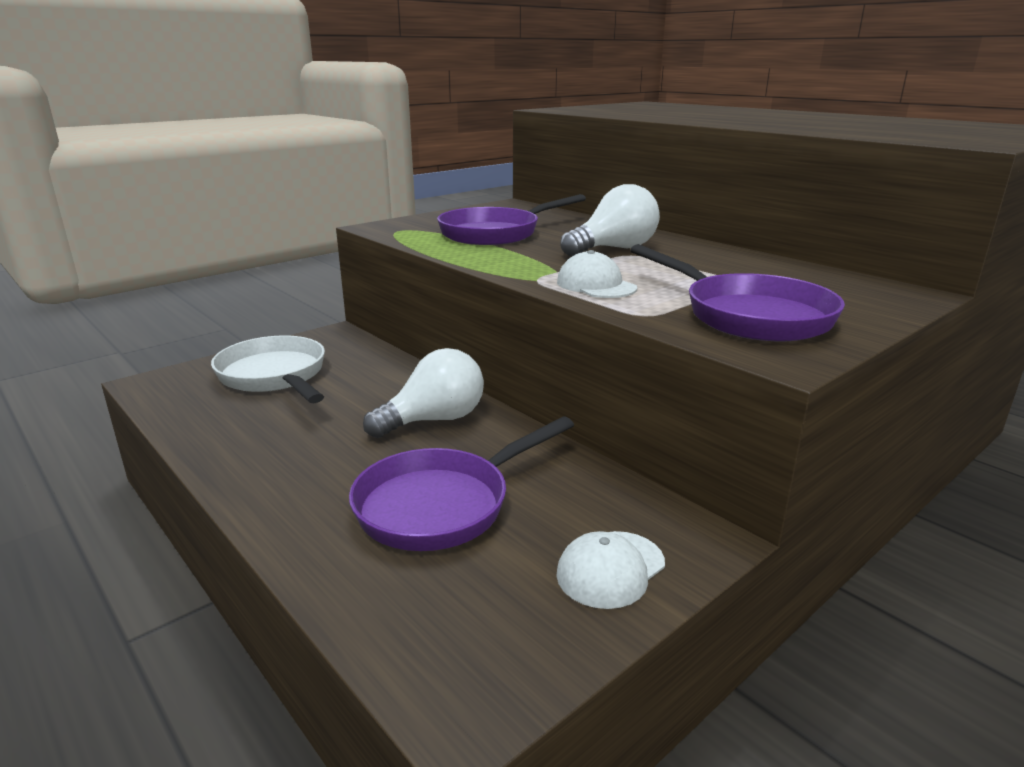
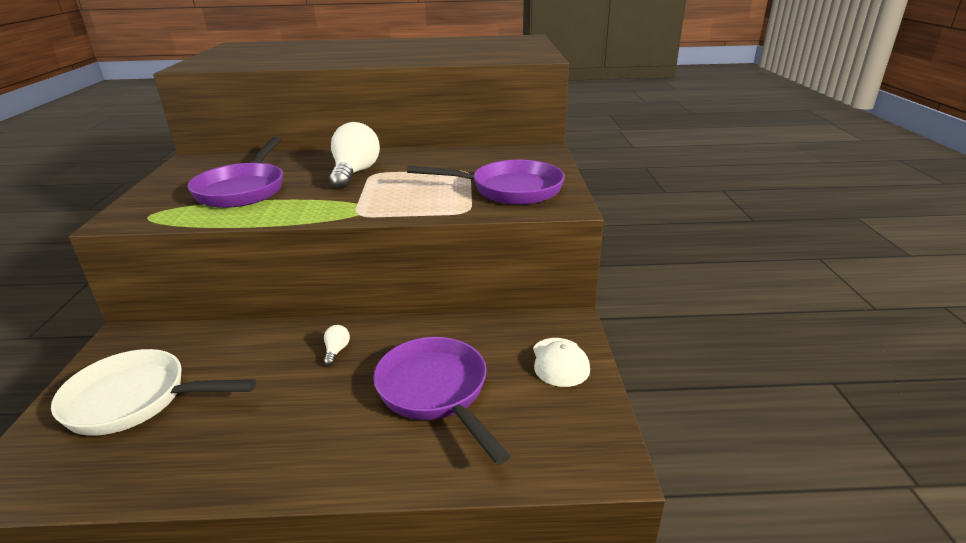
camera: 50 degrees left, 5 degrees up
purple pan [349,417,574,551] -> purple pan turned 150 degrees clockwise [373,337,511,465]
white light bulb [363,348,484,438] -> white light bulb [324,325,350,365], size x0.43
white cap [557,250,637,298] -> none

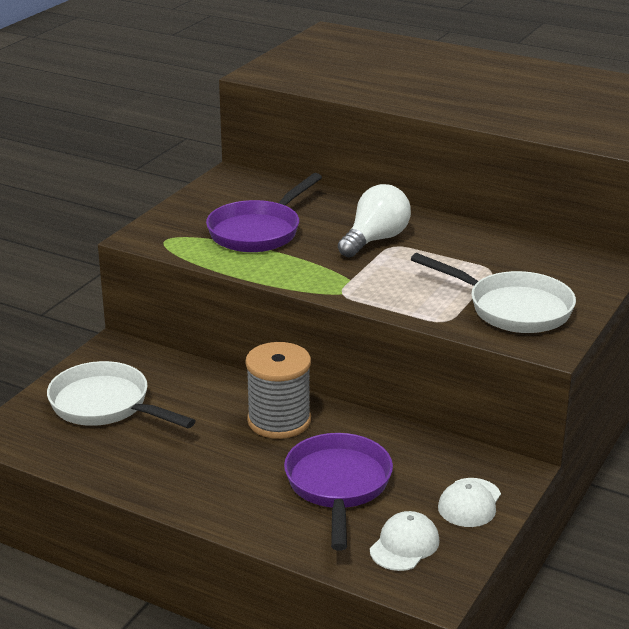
camera: 30 degrees right, 0 degrees up
white light bulb [324,325,350,365] -> grey spool [245,342,311,439]
purple pan [407,160,565,205] -> white pan [411,253,576,333]
none -> white cap [370,511,440,571]

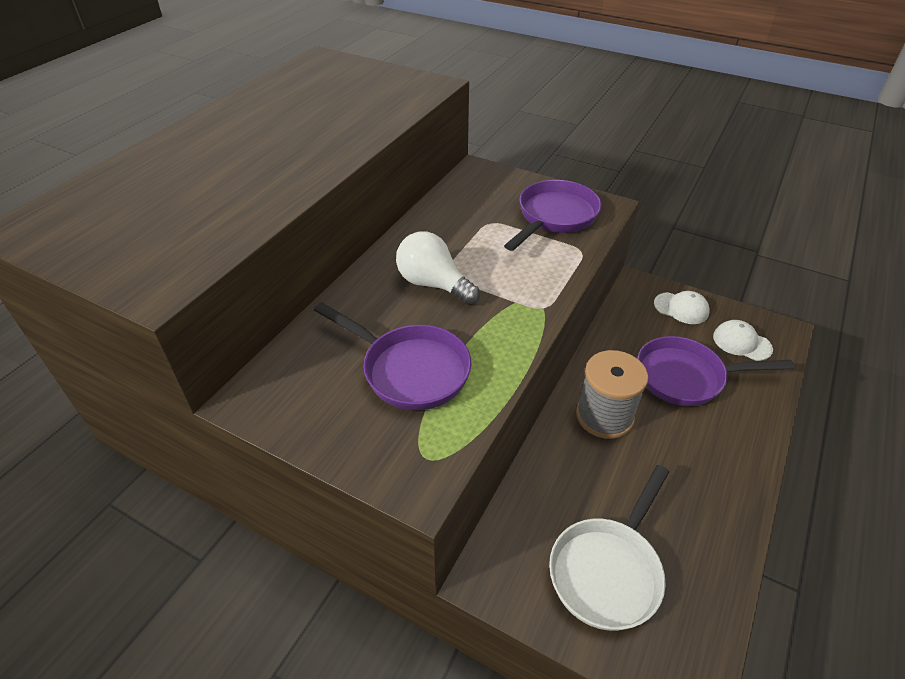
camera: 90 degrees left, 15 degrees up
white pan [411,253,576,333] -> purple pan [504,180,601,251]

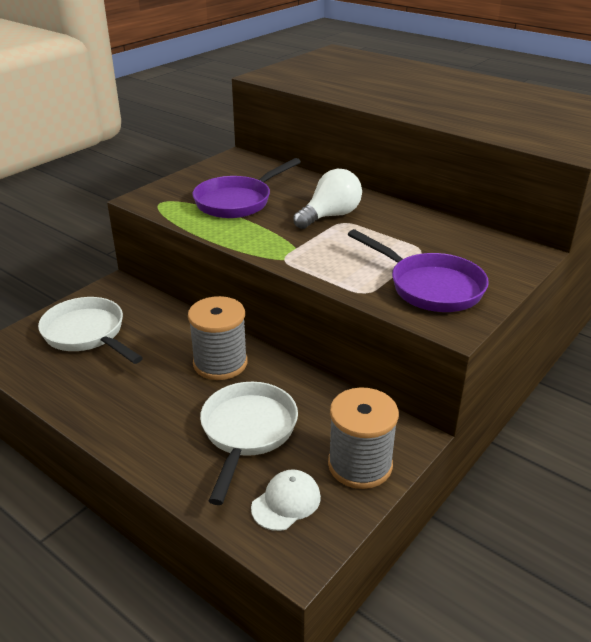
camera: 100 degrees right, 10 degrees down
purple pan [637,336,794,406] -> white pan [200,382,298,505]
white cap [654,291,710,324] -> grey spool [328,387,399,489]

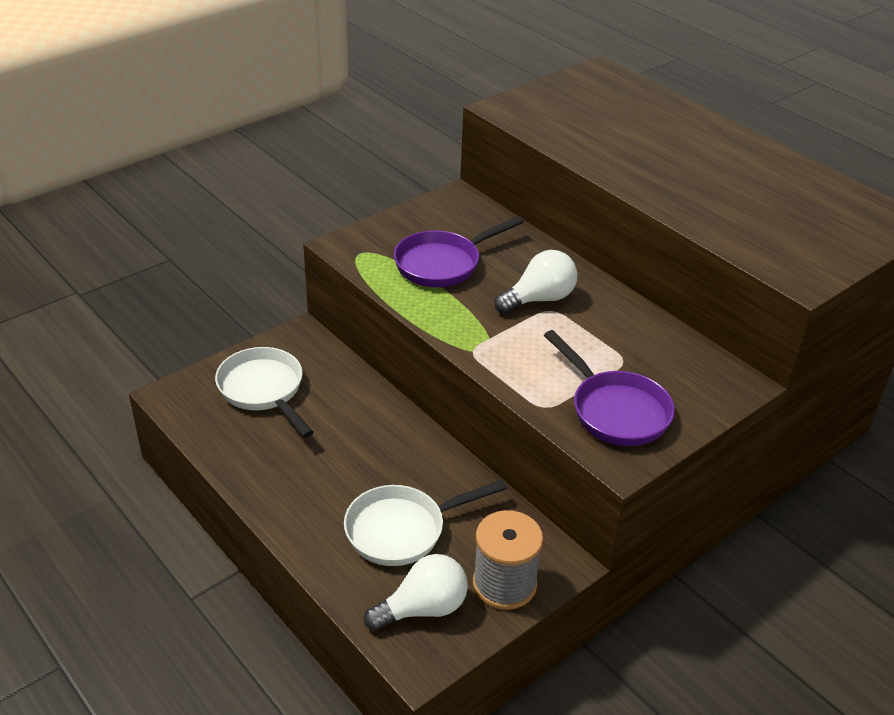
camera: 10 degrees right, 5 degrees up
grey spool [188,296,248,380] -> none
white pan [200,382,298,505] -> white pan turned 135 degrees counterclockwise [344,480,507,566]
white cap [251,469,321,531] -> white light bulb [364,554,468,631]

